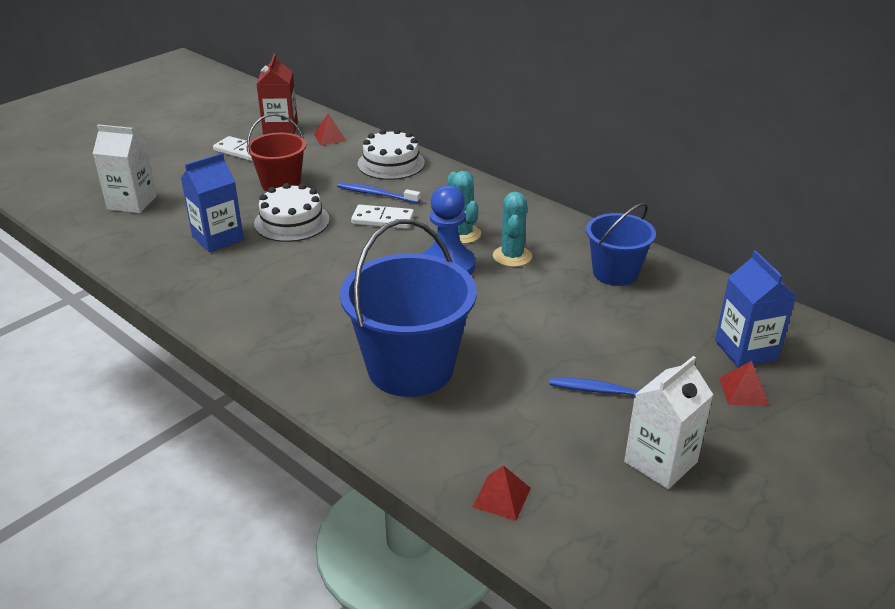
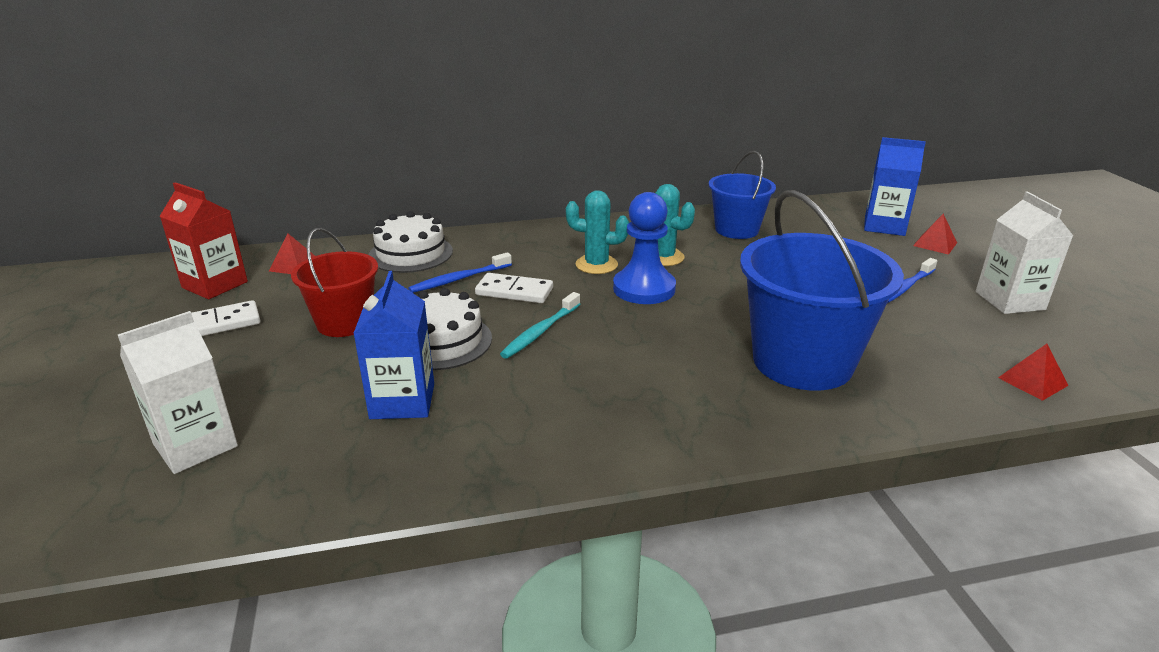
camera: 55 degrees left, 5 degrees down
white domino [351,205,414,229] -> white domino turned 60 degrees clockwise [475,273,553,303]
none -> turquoise toothbrush [500,292,580,359]

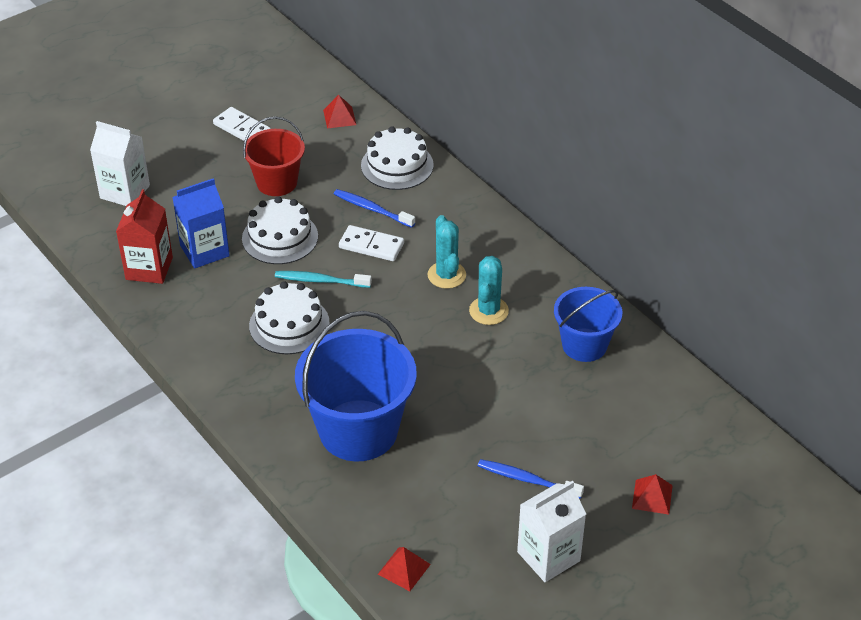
camera: 65 degrees right, 15 degrees up
red carton [160,182,248,299] -> red carton moved to [116,189,173,284]
white domino [475,273,553,303] -> white domino turned 60 degrees counterclockwise [339,225,404,261]
blue pawn [613,192,676,304] -> none
blue carton [864,137,926,236] -> none
none -> white cake [249,281,330,354]

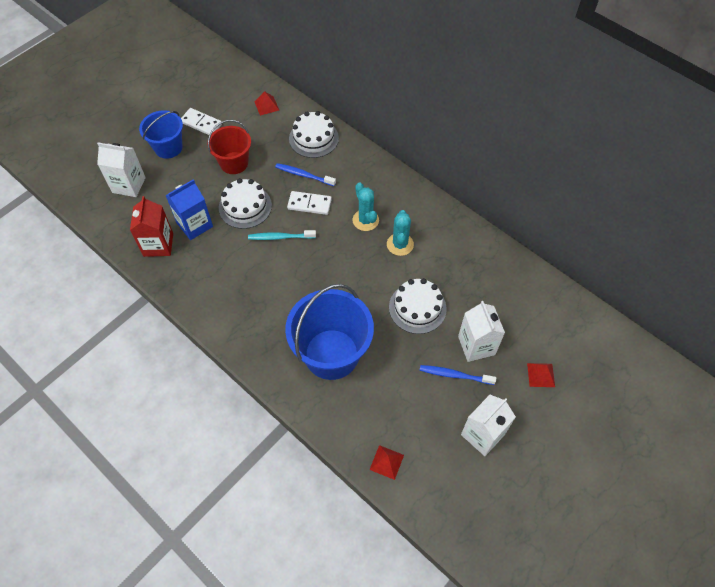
camera: 10 degrees left, 15 degrees up
white cake [249,281,330,354] -> white cake moved to [389,278,447,334]
blue bucket [554,287,622,362] -> blue bucket moved to [139,110,183,159]
none -> white carton [458,301,505,362]

